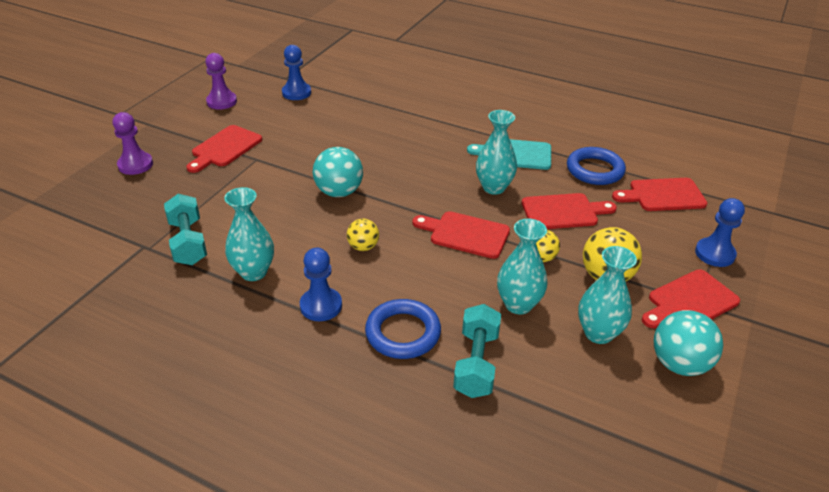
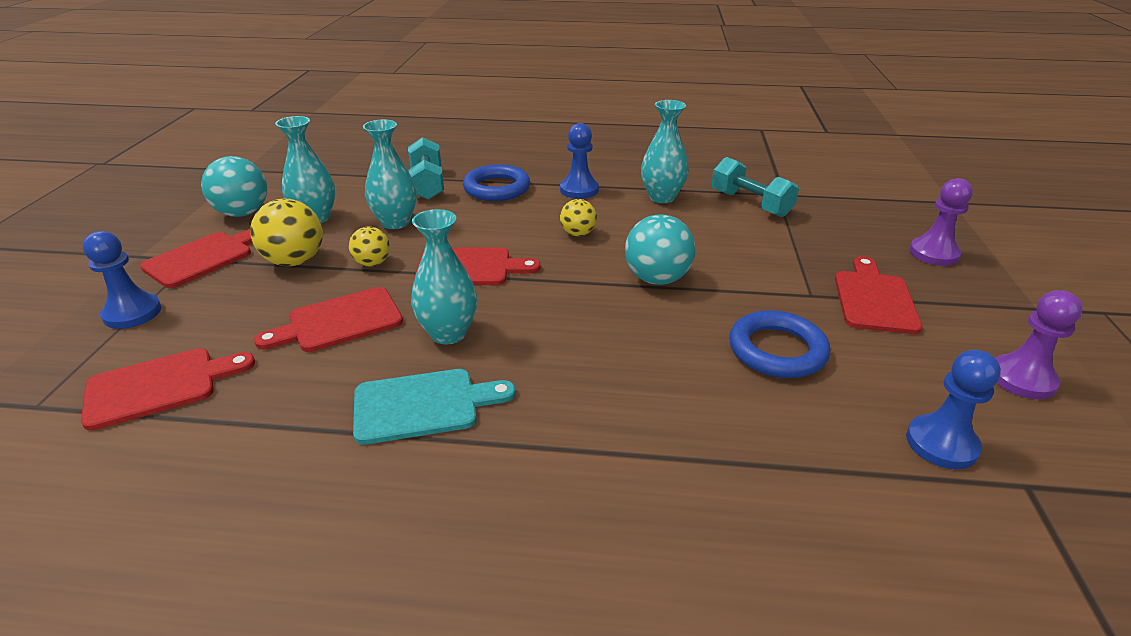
camera: 160 degrees right, 5 degrees down
blue ring [567,147,626,185] -> blue ring moved to [729,310,830,378]

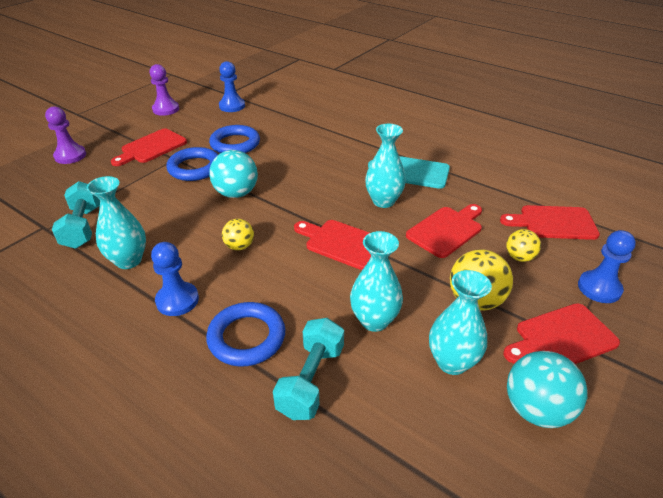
camera: 150 degrees left, 5 degrees up
red cutting board [254,287,403,352] -> red cutting board turned 45 degrees counterclockwise [406,204,482,258]
yellow ball [349,227,390,266] -> yellow ball moved to [506,229,541,262]
none -> blue ring [166,147,218,181]

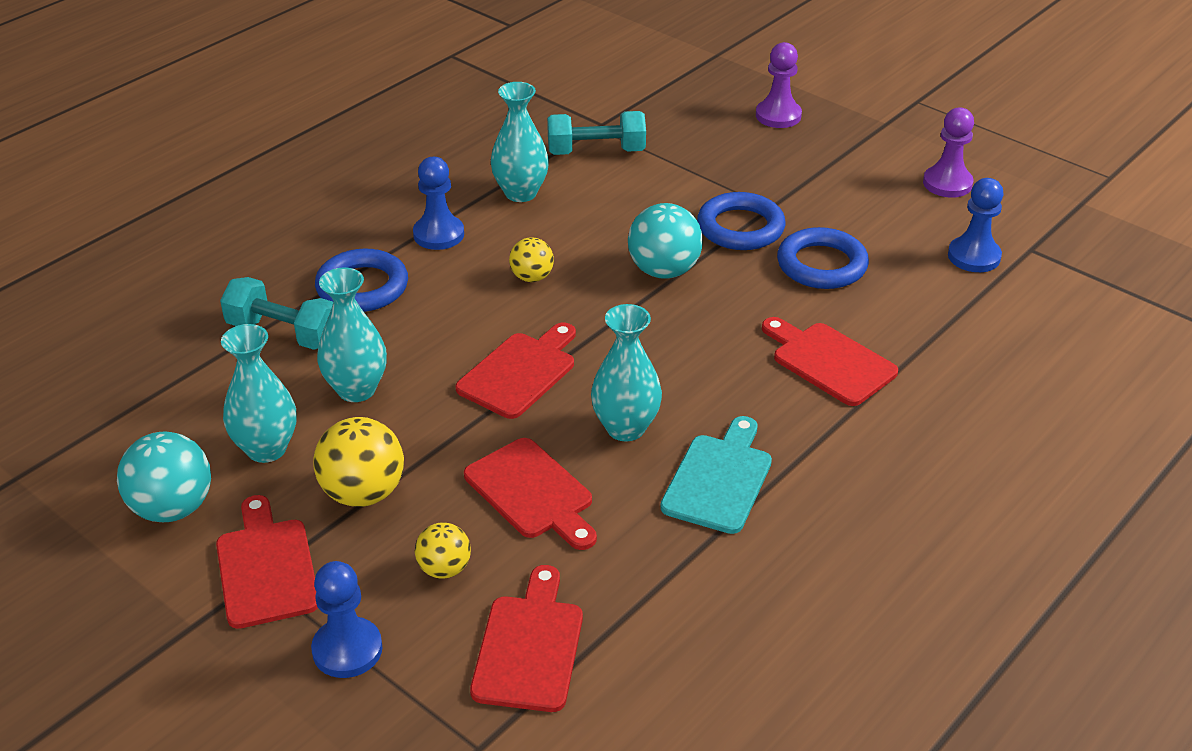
camera: 95 degrees right, 0 degrees up
red cutting board [111,128,187,166] -> red cutting board moved to [762,317,898,406]

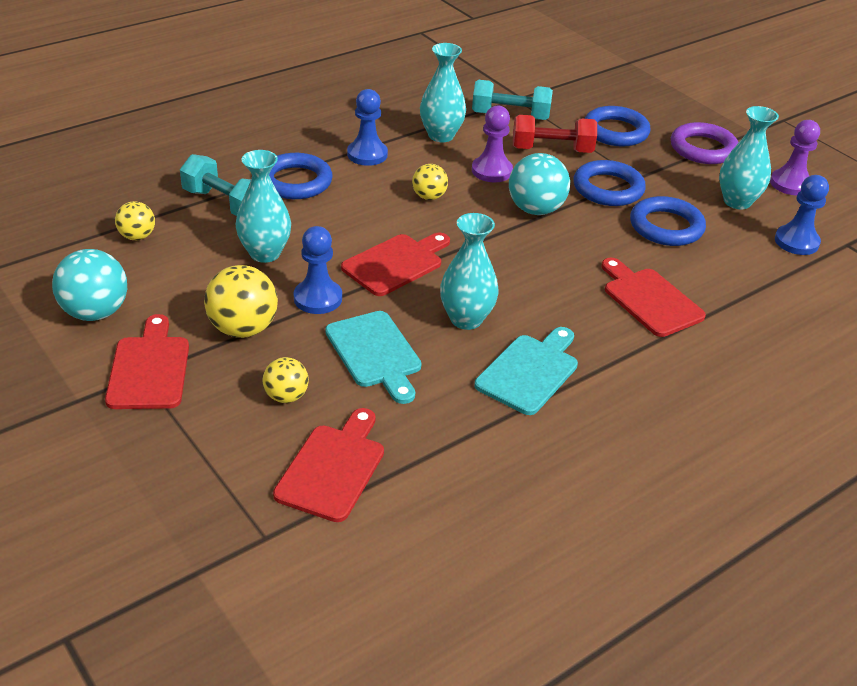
camera: 10 degrees right, 0 degrees up
turquoise vase [221,324,297,463] -> turquoise vase moved to [719,106,779,209]
blue pawn [311,561,383,678] -> blue pawn moved to [294,226,342,314]
red cutting board [464,438,597,550] -> turquoise cutting board [325,311,421,404]
purple pawn [756,42,802,128] -> purple pawn moved to [472,105,513,182]
none -> yellow ball [115,201,155,240]
none -> red dumbbell [513,115,597,153]
none -> blue ring [585,106,650,147]
none -> purple ring [671,122,739,164]

